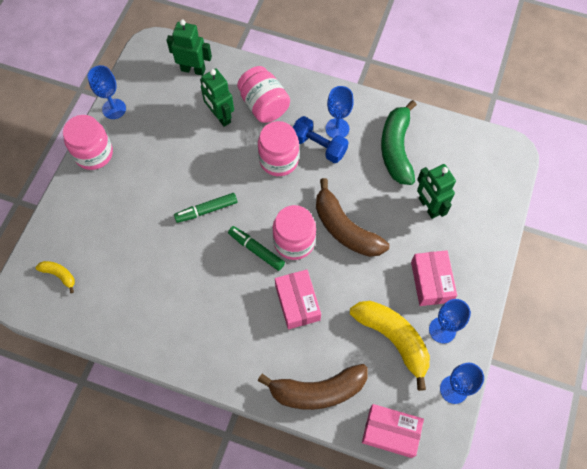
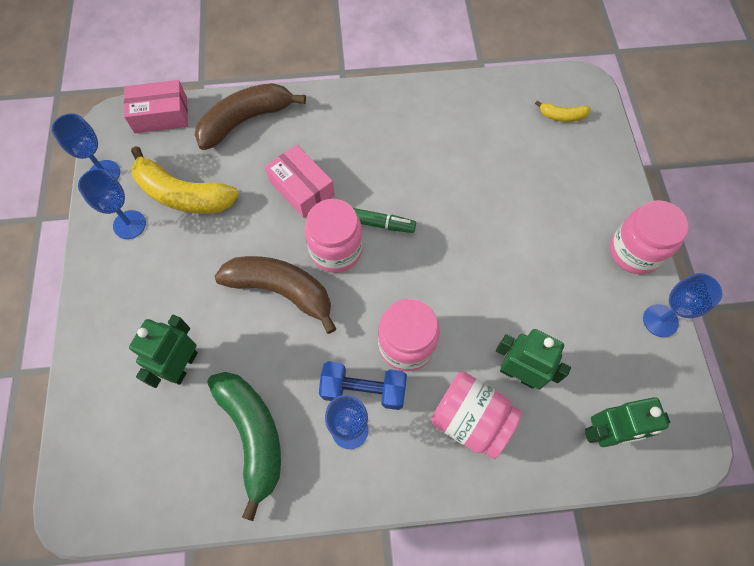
camera: 155 degrees right, 0 degrees up
green marker [174,193,237,223] -> none
pink box [411,250,457,306] -> none
green robot [417,164,456,219] -> green robot turned 105 degrees counterclockwise [129,315,198,388]

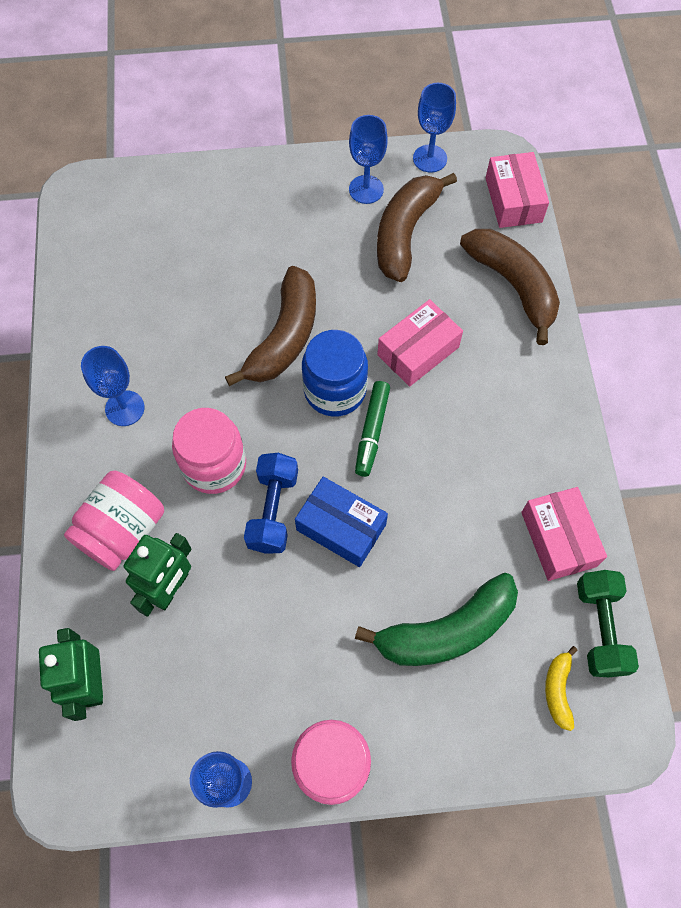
camera: 90 degrees right, 0 degrees up
green robot [129,315,198,388] -> none
yellow banana [131,146,239,214] -> brown banana [377,173,457,282]
green banana [207,372,281,521] -> green banana moved to [355,573,518,666]
pink jar [305,199,363,273] -> blue jar [302,330,368,417]
blue dumbbell [319,361,407,410] -> blue dumbbell moved to [244,453,298,554]
none -> blue box [295,477,388,567]
none -> pink box [521,487,607,581]
none -> green dumbbell [577,570,639,677]

